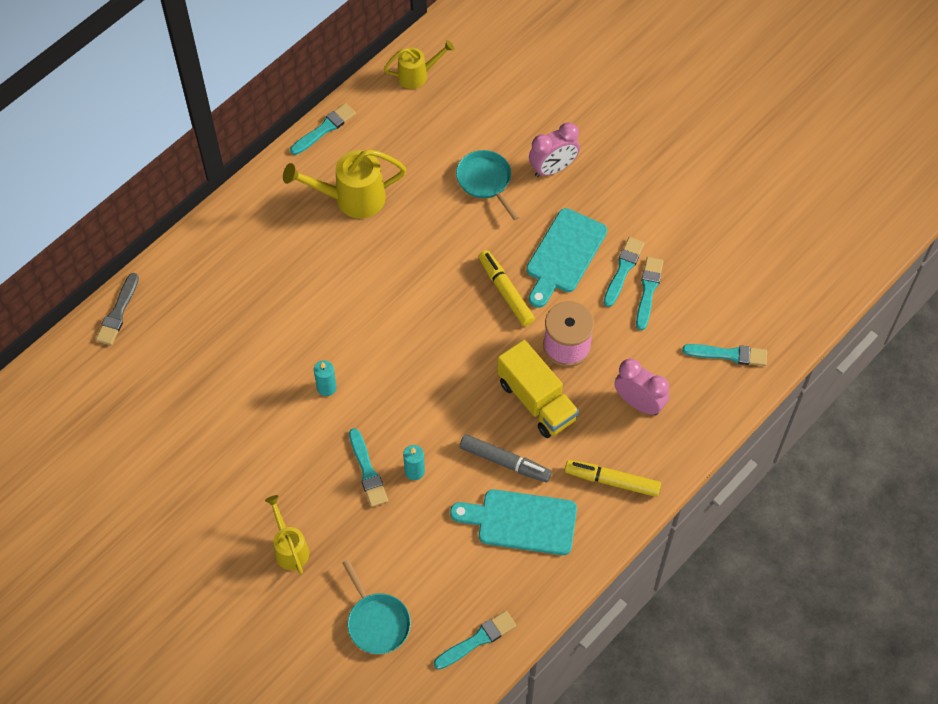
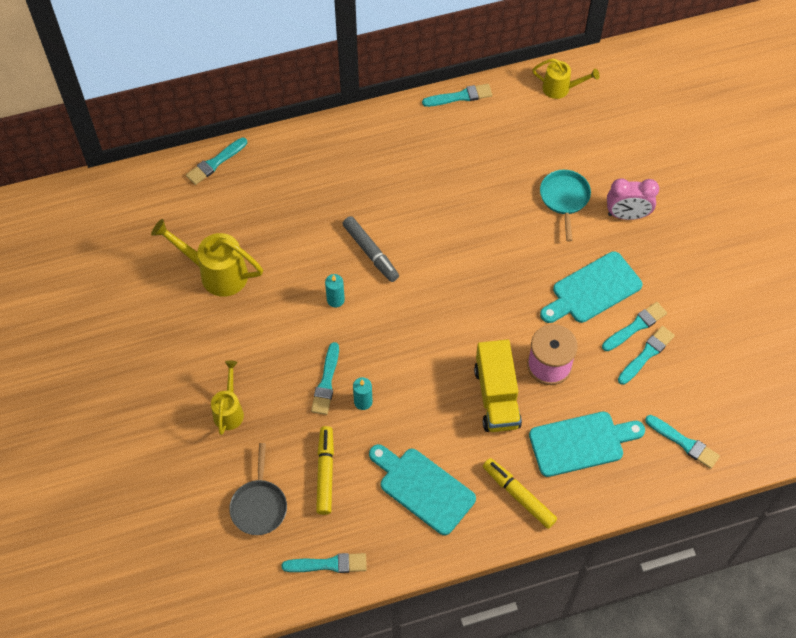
camera: 30 degrees right, 0 degrees up
grey brush [96,273,139,345] -> turquoise brush [186,137,247,185]
yellow watering can [283,149,406,218] -> yellow watering can moved to [151,219,263,297]
turquoise pan [342,559,411,654] -> grey pan [229,443,287,535]
grey marker [460,434,552,483] -> grey marker moved to [342,216,399,282]
yellow marker [478,250,535,326] -> yellow marker moved to [316,426,334,515]
pink clock [614,359,669,415] -> turquoise cutting board [529,412,645,477]

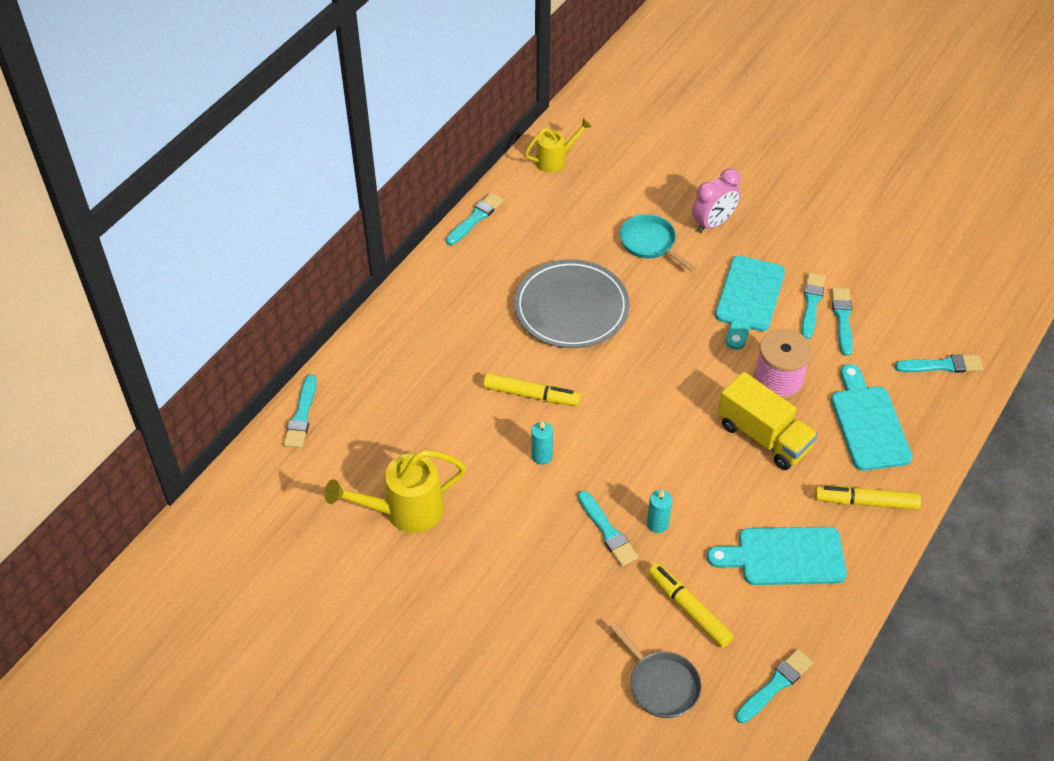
camera: 40 degrees left, 10 degrees down
yellow watering can [211,361,244,435] -> none
grey marker [342,216,399,282] -> yellow marker [483,373,580,406]
turquoise cutting board [529,412,645,477] -> turquoise cutting board turned 45 degrees counterclockwise [831,364,912,471]
none -> grey plate [514,259,630,348]

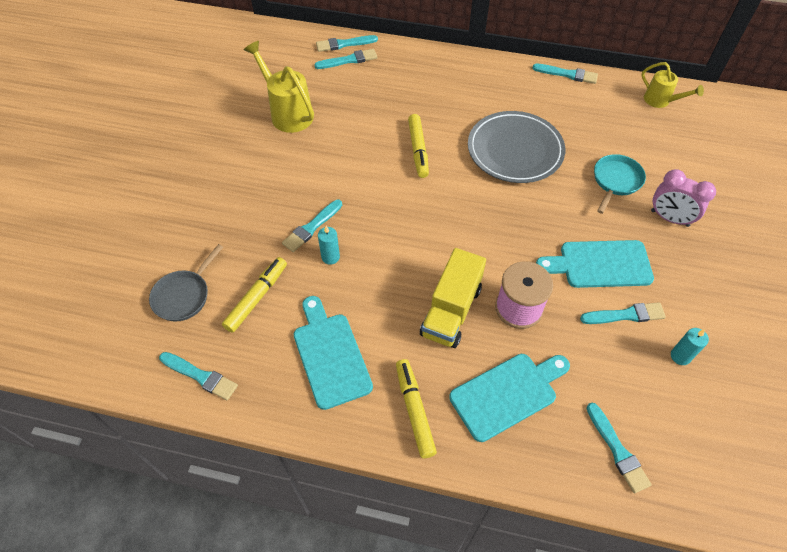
camera: 70 degrees right, 5 degrees up
turquoise candle [531,420,553,465] -> turquoise candle moved to [671,328,709,365]
turquoise brush [831,288,853,356] -> turquoise brush moved to [314,49,377,69]

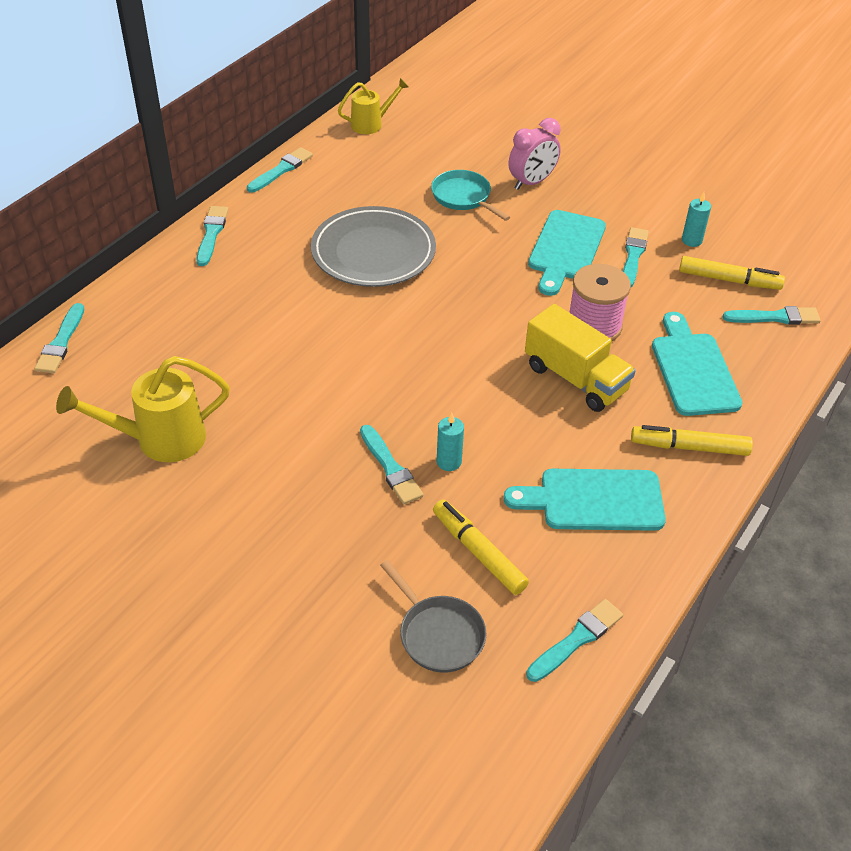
camera: 70 degrees left, 10 degrees down
turquoise brush [314,49,377,69] -> turquoise brush moved to [197,206,229,266]
yellow marker [408,114,429,178] -> yellow marker moved to [679,256,785,290]

